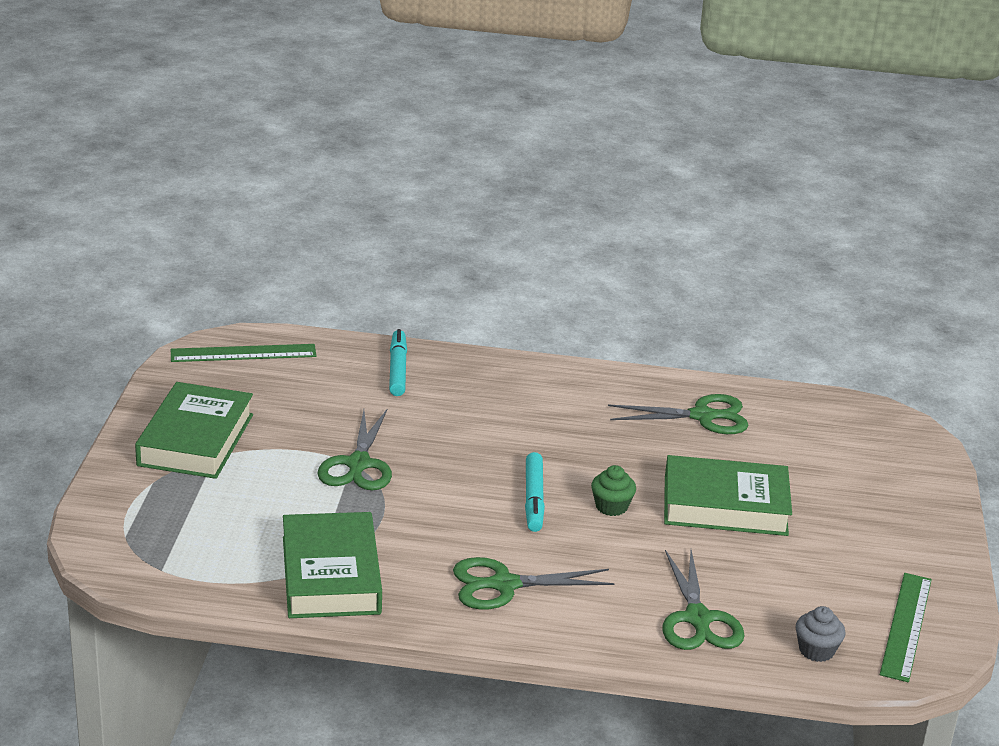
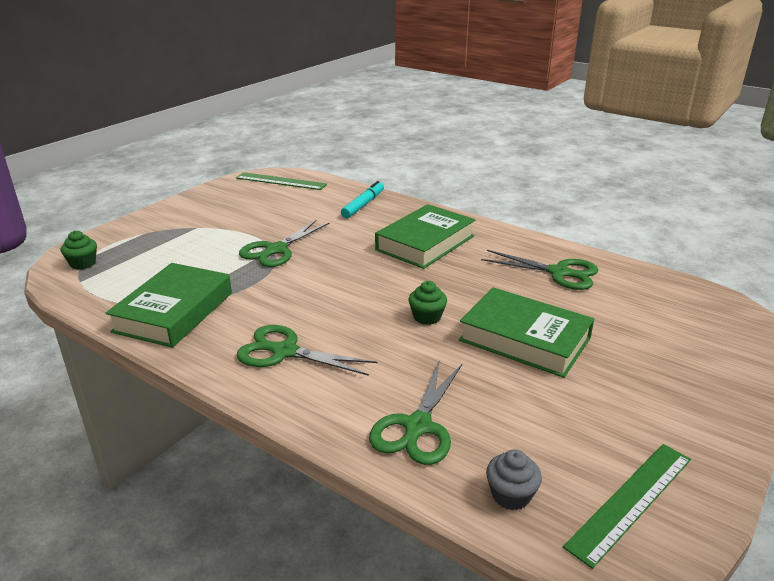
camera: 30 degrees right, 0 degrees up
green book [135,382,253,479] -> green book moved to [375,204,475,269]
turquoise marker [525,452,545,532] -> none
none -> green cupcake [61,231,97,269]

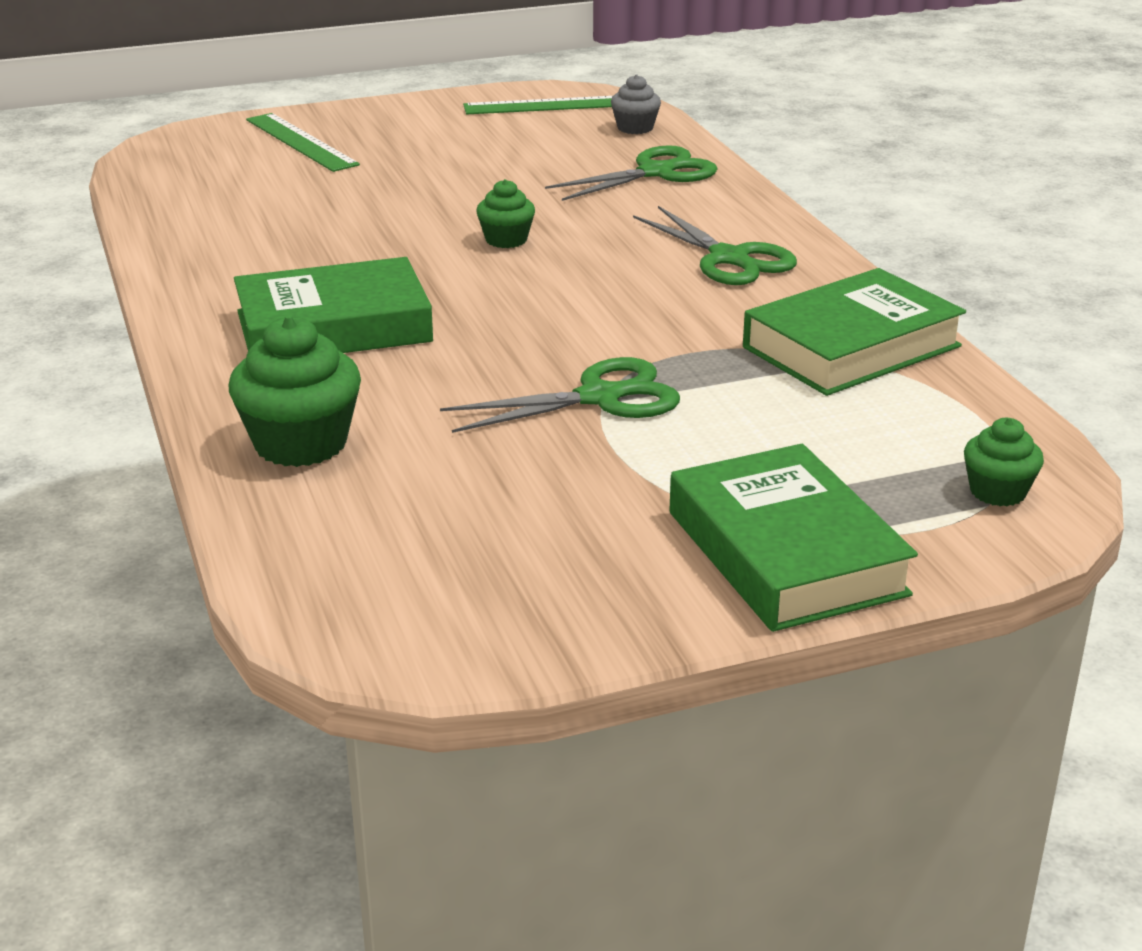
camera: 145 degrees left, 0 degrees up
green ruler [236,172,327,190] -> green ruler moved to [246,113,360,172]
turquoise marker [341,181,384,218] -> green cupcake [229,316,361,467]
green book [459,287,594,378] -> green book moved to [669,444,918,632]
green scissors [481,250,598,290] -> none

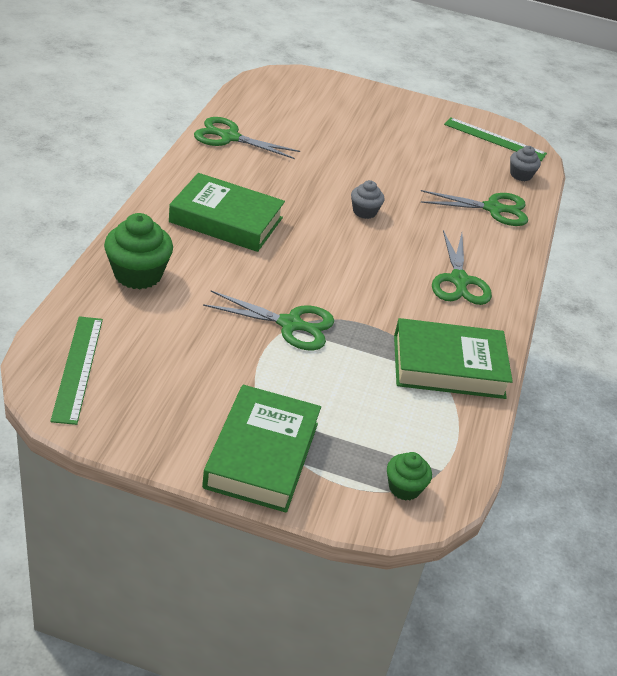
camera: 30 degrees right, 10 degrees up
green ruler [246,113,360,172] -> green ruler moved to [50,316,103,425]
green cupcake [476,179,535,248] -> grey cupcake [351,180,385,219]
none -> green scissors [194,117,300,159]

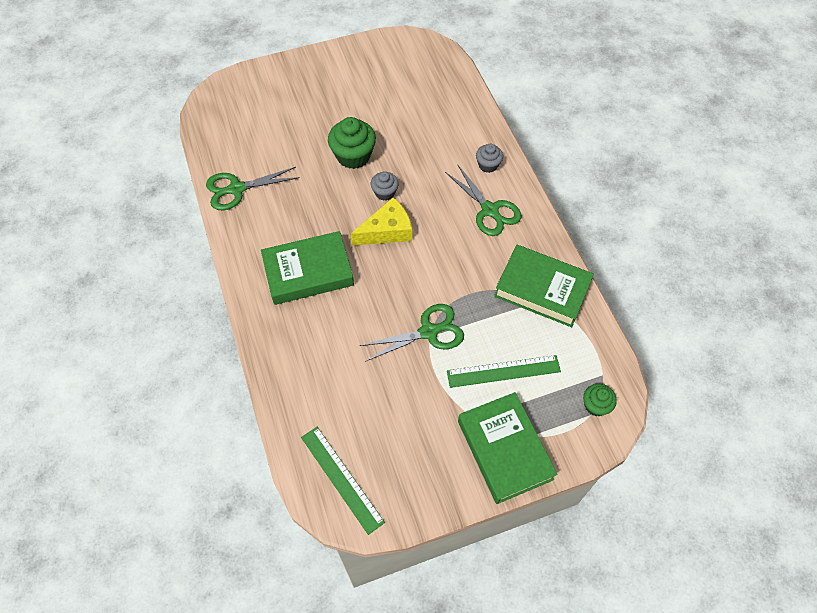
camera: 30 degrees left, 20 degrees up
green cupcake [104,213,173,289] -> green cupcake moved to [328,117,376,169]
green book [394,318,513,399] -> green book turned 60 degrees clockwise [494,245,594,327]
green scissors [421,190,528,226] -> none
green ruler [444,117,547,161] -> green ruler moved to [447,355,561,388]
grey cupcake [510,146,541,181] -> grey cupcake moved to [476,144,503,173]
none -> yellow cheese [351,197,412,246]

